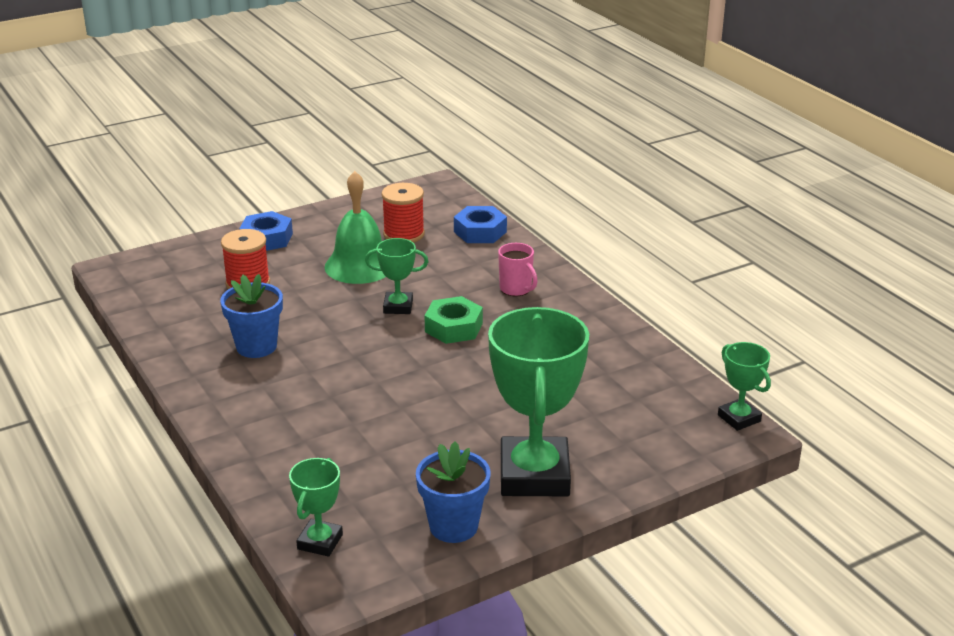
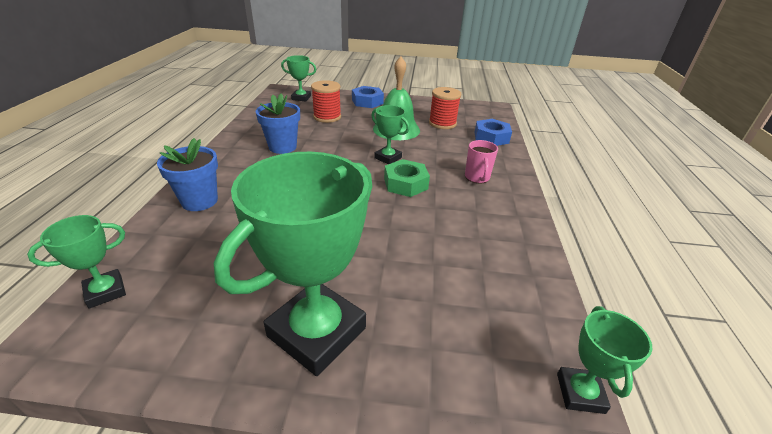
camera: 35 degrees right, 5 degrees up
blue flower pot [416,442,491,543] -> blue flower pot moved to [157,138,218,211]
none -> green trophy [281,55,317,101]

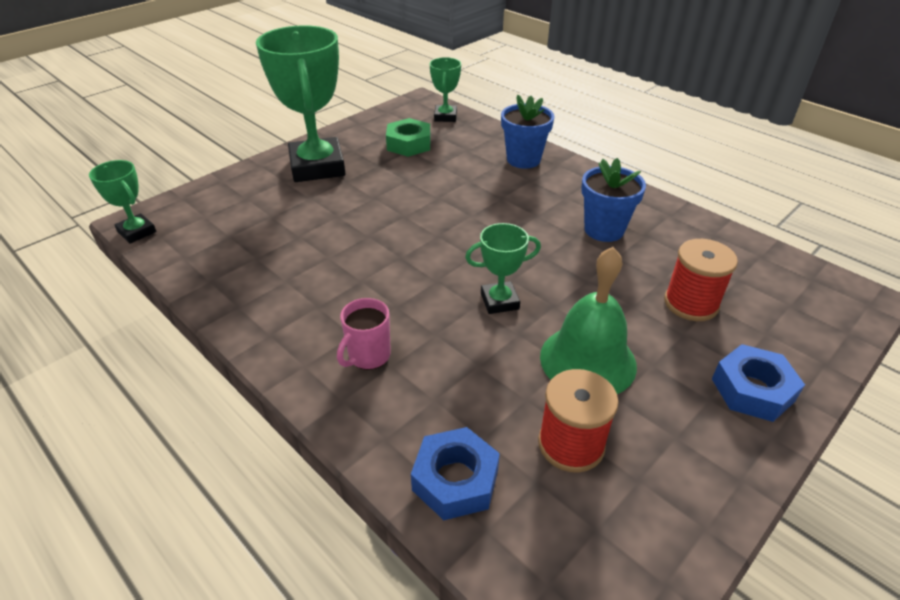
camera: 130 degrees right, 5 degrees up
green trophy [281,55,317,101] -> none
green nut [384,159,430,197] -> green nut moved to [386,118,431,157]
pink mug [465,140,498,183] -> pink mug turned 90 degrees counterclockwise [337,298,391,370]

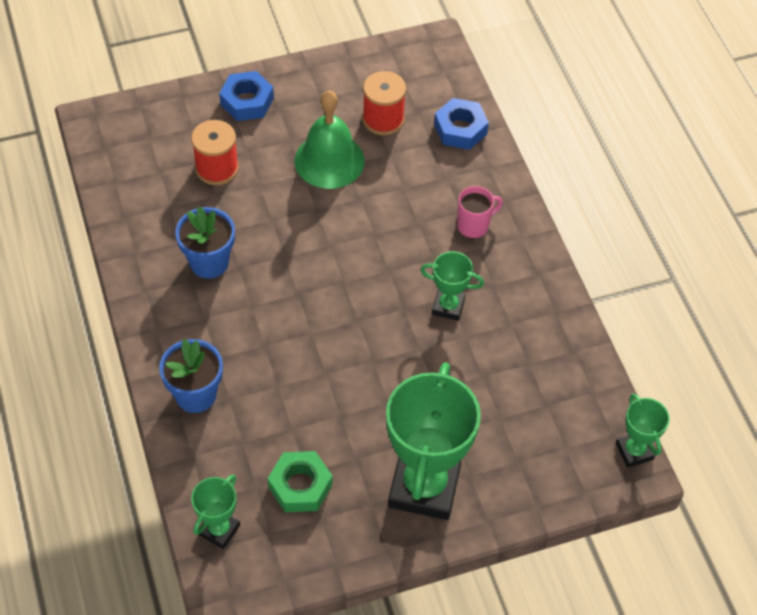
camera: 155 degrees left, 15 degrees up
green trophy [465,223,541,314] -> green trophy moved to [420,251,484,321]

